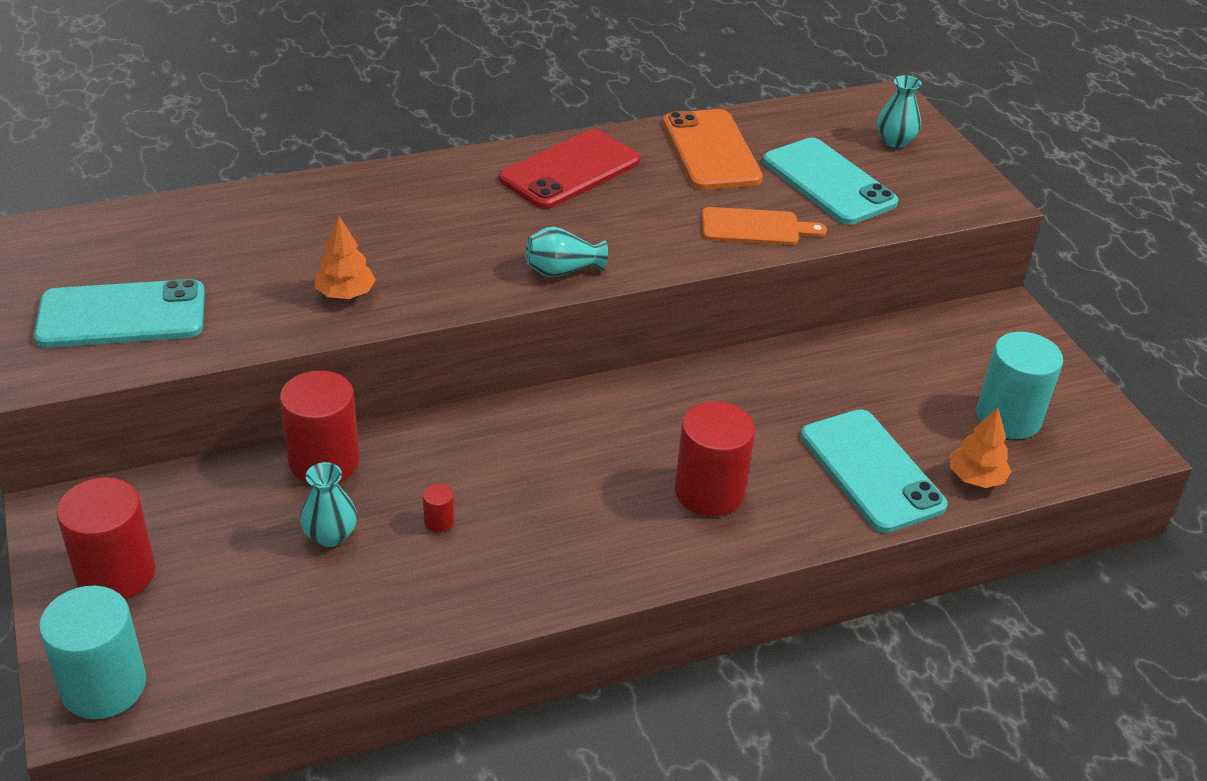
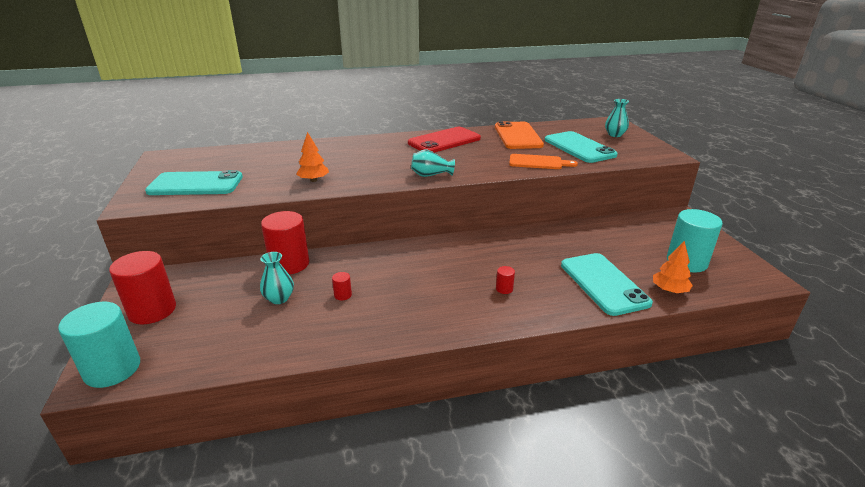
camera: 10 degrees right, 10 degrees down
red cylinder [675,401,755,516] -> red cylinder [496,266,515,294], size x0.41

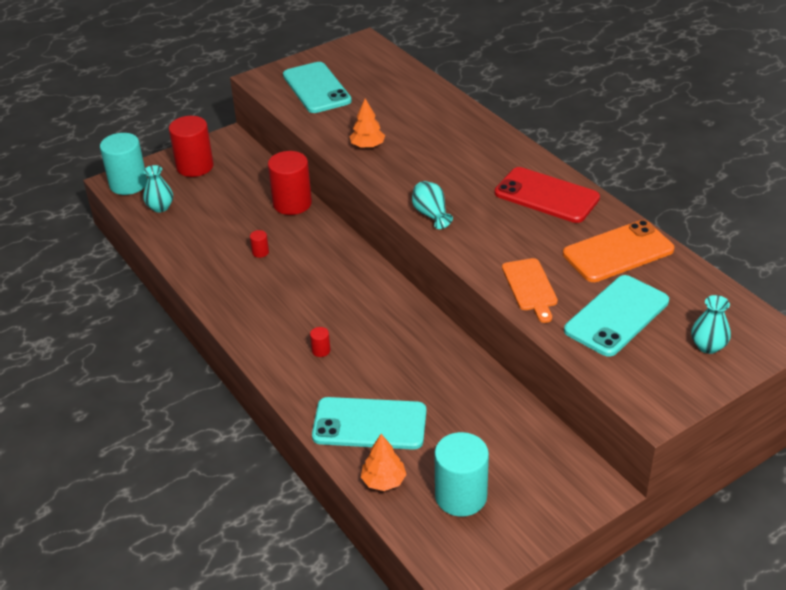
camera: 70 degrees right, 10 degrees up
turquoise vase [260,252,294,304] -> turquoise vase moved to [143,165,173,212]
turquoise phone [561,253,653,316] -> turquoise phone turned 45 degrees clockwise [312,397,427,450]

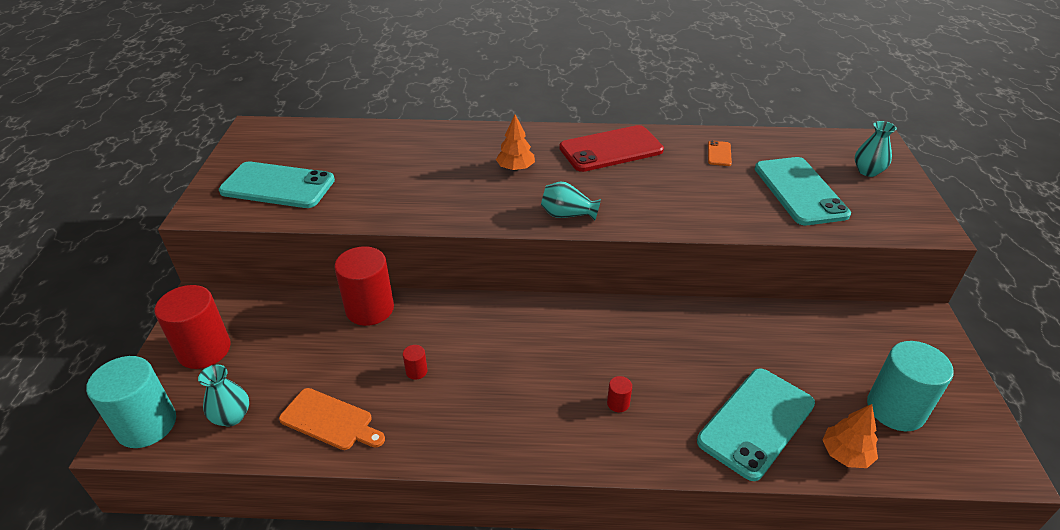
camera: 55 degrees left, 0 degrees up
orange tree [350,99,385,148] -> orange tree moved to [496,115,535,171]
orange cutting board [502,258,558,323] -> orange cutting board moved to [279,388,385,450]
orange phone [563,220,674,282] -> orange phone [708,140,732,166], size x0.43

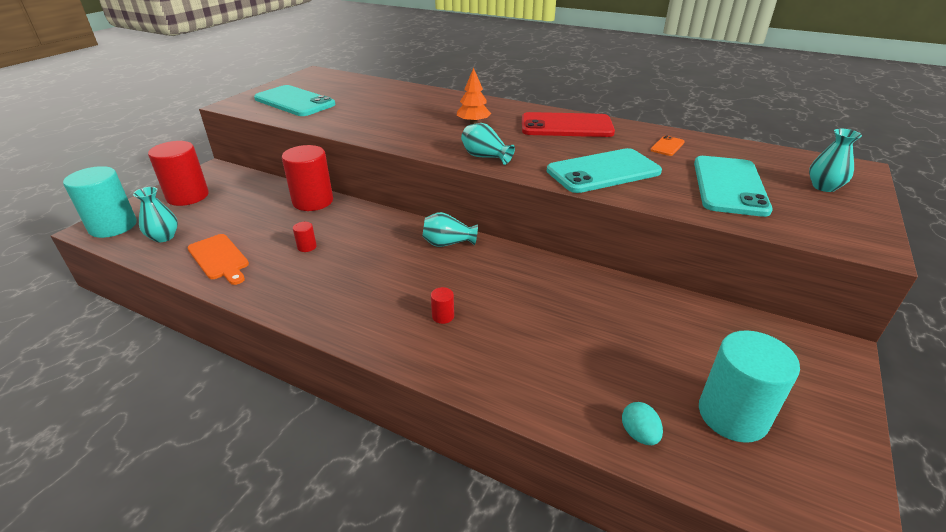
camera: 25 degrees right, 5 degrees down
turquoise phone [697,368,815,481] -> turquoise phone moved to [547,148,662,193]
orange tree [822,404,878,468] -> turquoise egg [622,402,663,445]
none -> turquoise vase [422,212,478,247]

